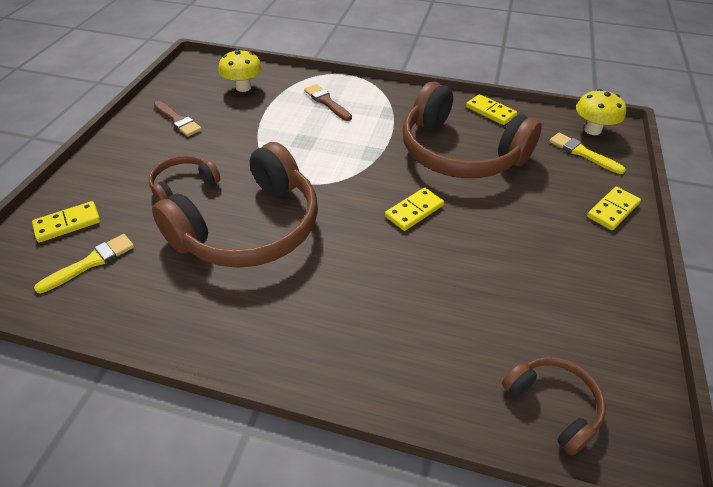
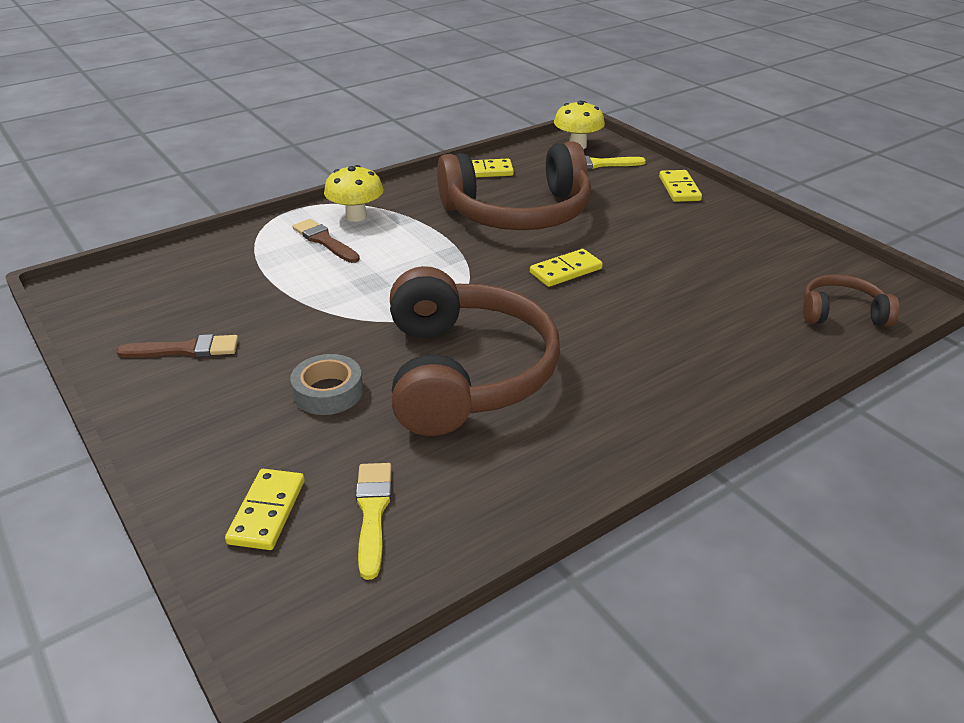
camera: 50 degrees left, 10 degrees down
brown headphones [148,155,221,202] -> grey tape [290,354,363,415]
yellow mushroom [218,49,262,92] -> yellow mushroom moved to [324,165,383,222]
brown brush [304,84,352,121] -> brown brush turned 45 degrees clockwise [293,219,360,263]
yellow domino [385,188,444,231] -> yellow domino turned 60 degrees clockwise [530,249,603,287]

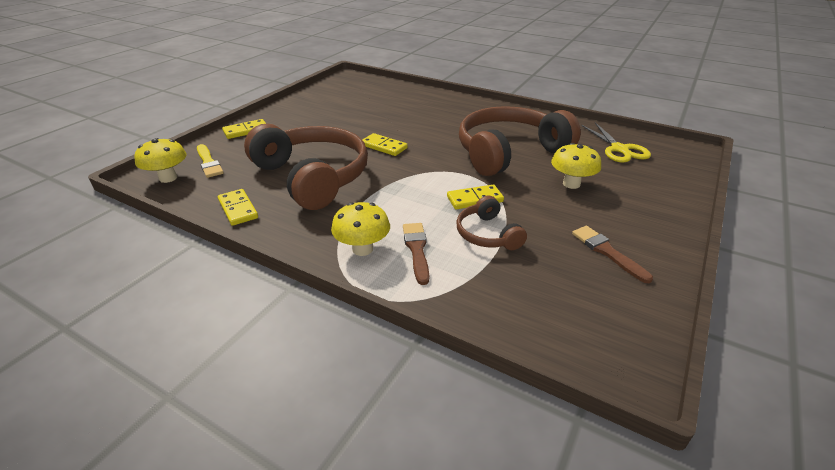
camera: 115 degrees left, 0 degrees up
yellow domino [225,469,304,550] -> yellow domino moved to [447,185,504,209]
grey tape [290,354,363,415] -> yellow mushroom [551,143,601,189]
brown brush [293,219,360,263] -> brown brush turned 150 degrees clockwise [403,223,429,285]
yellow brush [356,463,392,580] -> yellow scissors [581,122,651,163]
brown headphones [803,274,899,327] -> brown headphones moved to [456,195,527,250]

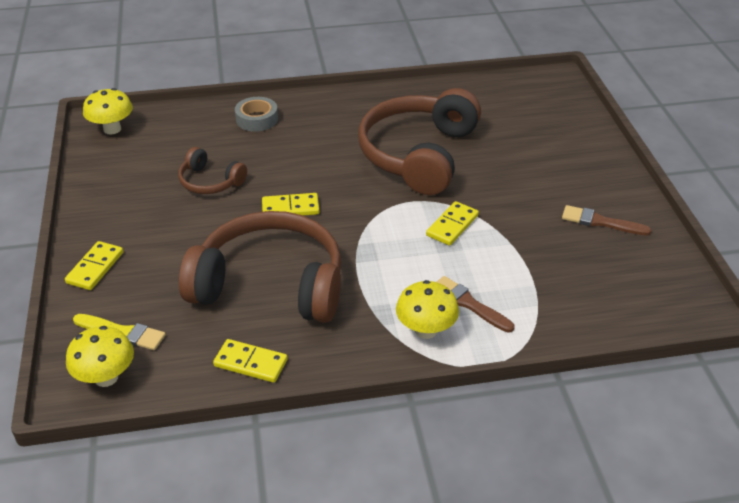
camera: 40 degrees left, 5 degrees up
brown headphones [456,195,527,250] -> brown headphones moved to [178,147,247,194]
yellow mushroom [551,143,601,189] -> yellow mushroom moved to [83,88,133,135]
yellow scissors [581,122,651,163] -> none
none -> grey tape [235,97,278,132]

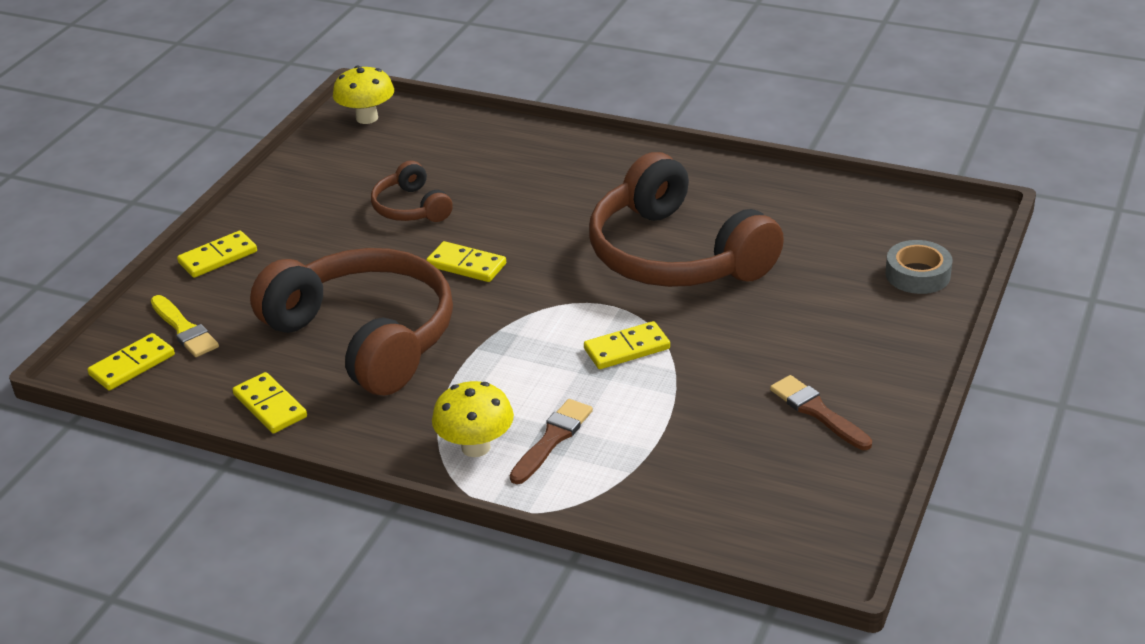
camera: 35 degrees right, 5 degrees down
yellow mushroom [66,326,134,387] -> yellow domino [87,333,175,391]
grey tape [235,97,278,132] -> grey tape moved to [885,240,953,294]
brown headphones [358,88,481,195] -> brown headphones turned 90 degrees counterclockwise [589,152,784,287]
brown brush [437,276,515,333] -> brown brush turned 45 degrees clockwise [510,399,593,484]

